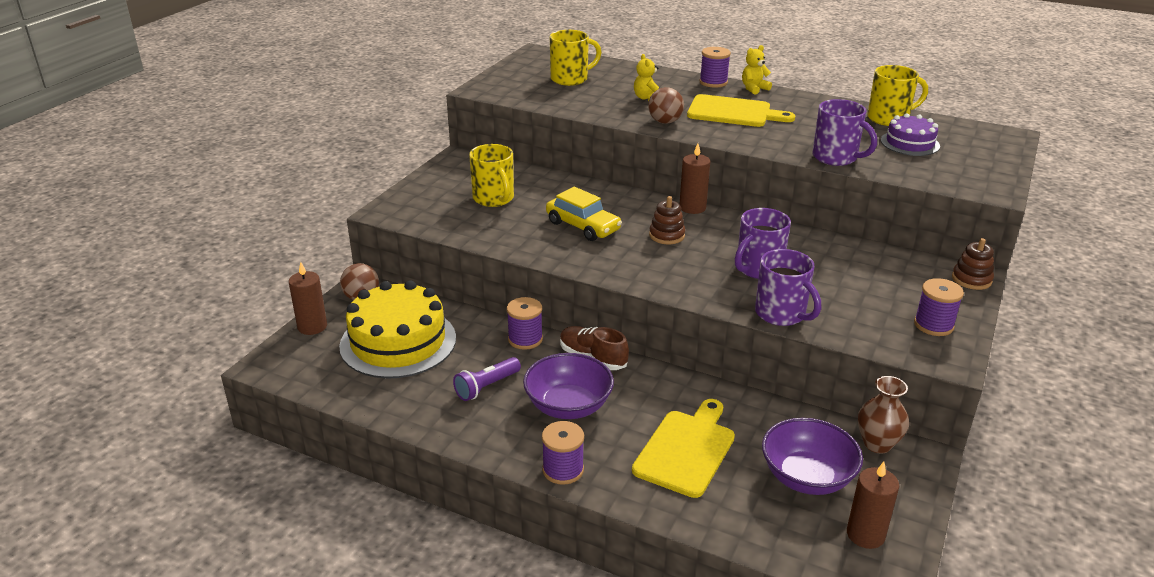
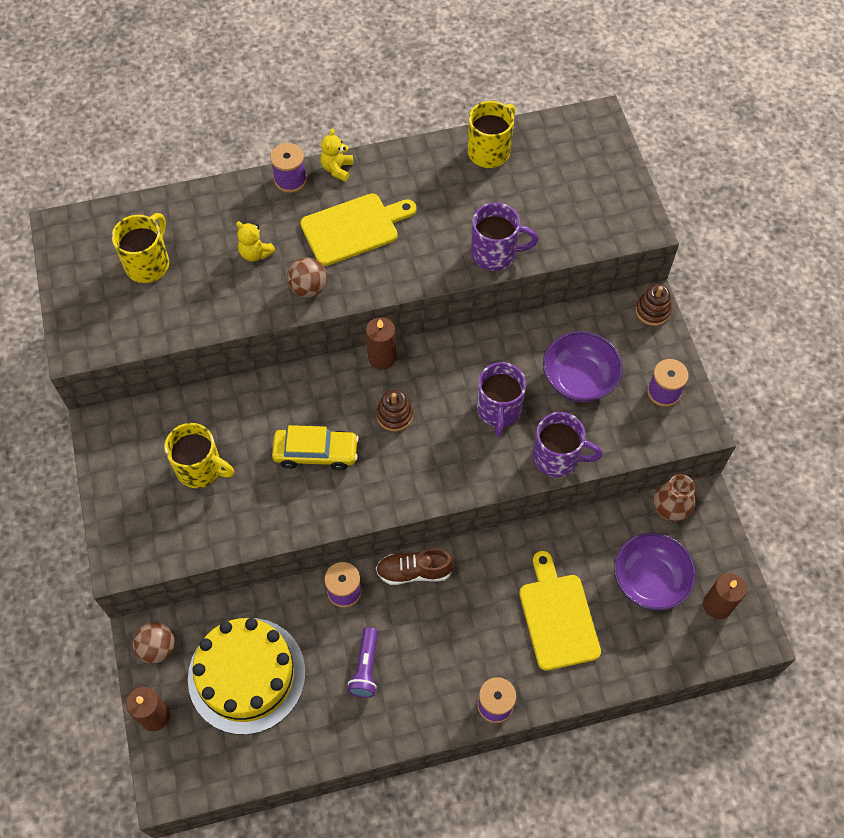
camera: 40 degrees left, 30 degrees up
purple bowl [523,353,614,419] -> purple bowl moved to [543,331,623,402]
purple cake [881,113,940,156] -> none

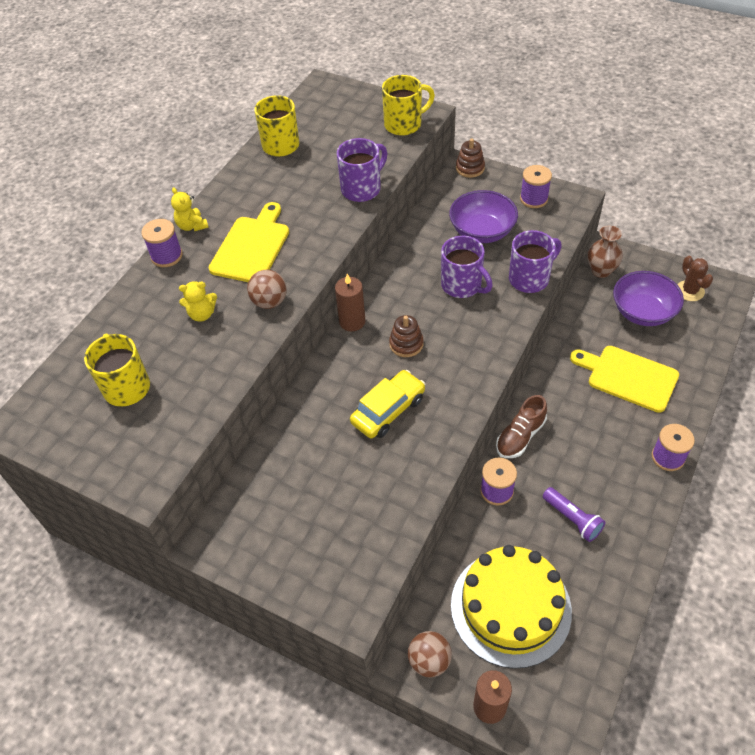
camera: 45 degrees left, 10 degrees down
yellow mug [164,423,234,488] -> yellow mug moved to [382,75,435,136]
brown candle [703,573,746,619] -> brown cactus [677,256,713,301]

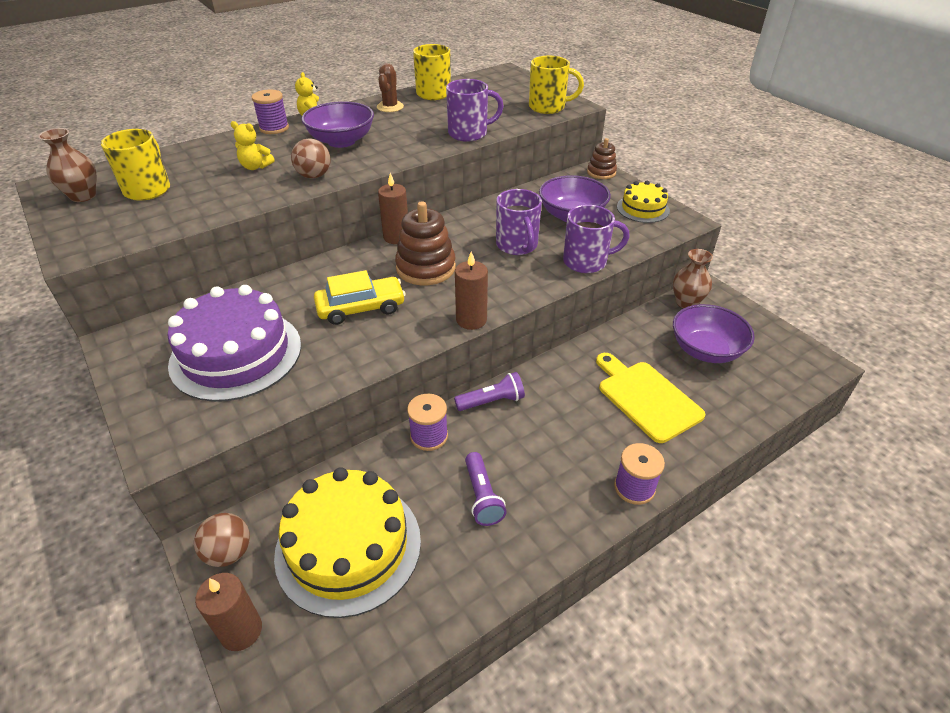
camera: 25 degrees right, 10 degrees down
yellow cutting board [208,202,289,282] -> purple bowl [301,101,374,148]
brown stacking toy [389,315,424,357] -> brown stacking toy [395,201,456,285], size x1.68
brown shoe [496,395,547,458] -> purple flashlight [454,372,525,411]
purple spool [520,165,552,208] -> yellow cake [617,181,670,223]
brown cactus [677,256,713,301] -> brown cactus moved to [377,63,404,112]
none -> brown vase [38,128,97,202]
none -> purple cake [167,285,301,402]
none -> brown candle [455,252,488,330]

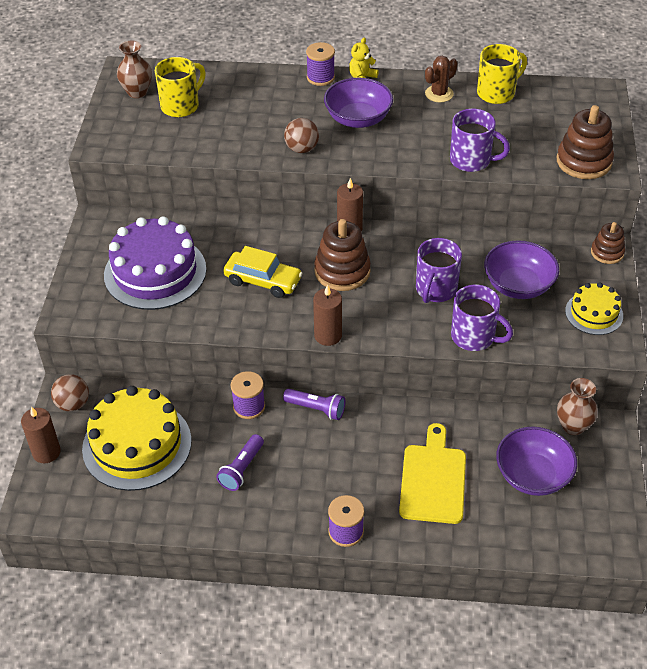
camera: 40 degrees right, 5 degrees up
yellow teddy bear [231,121,275,170] -> none
yellow mug [529,56,584,114] -> brown stacking toy [557,105,614,179]

